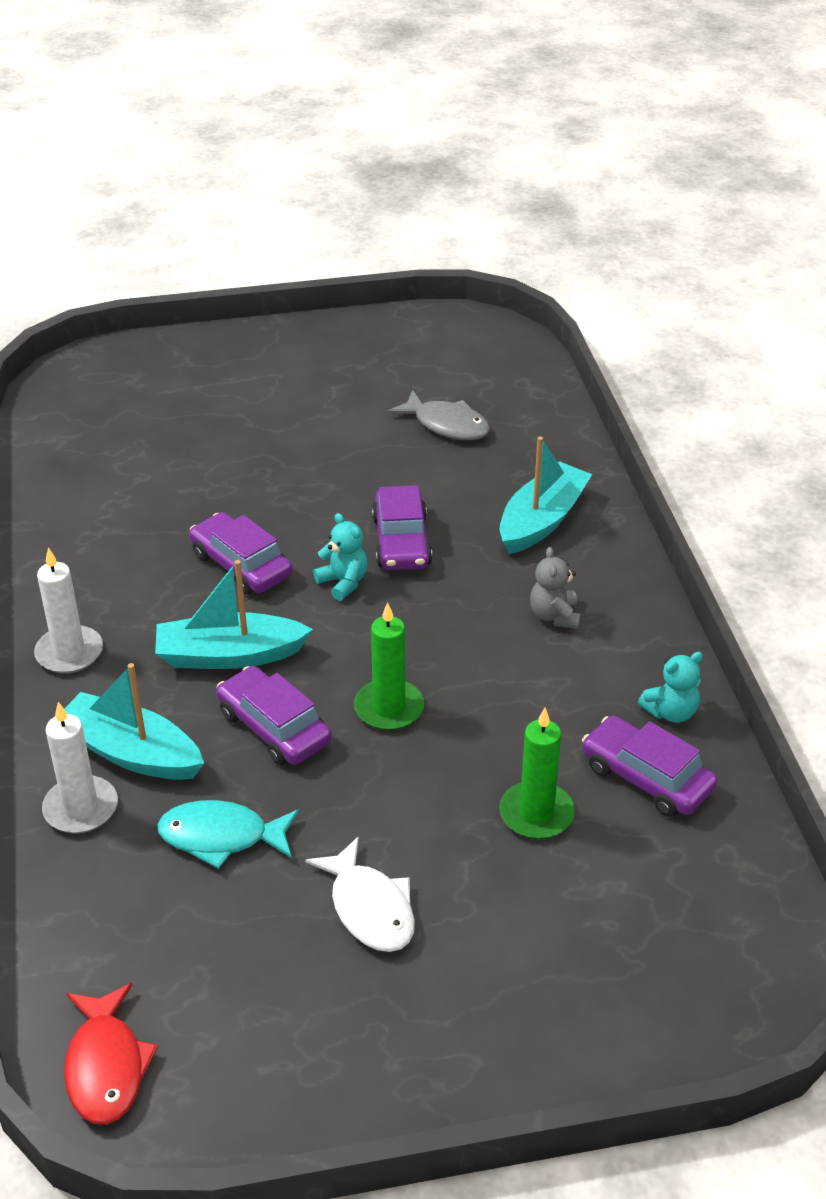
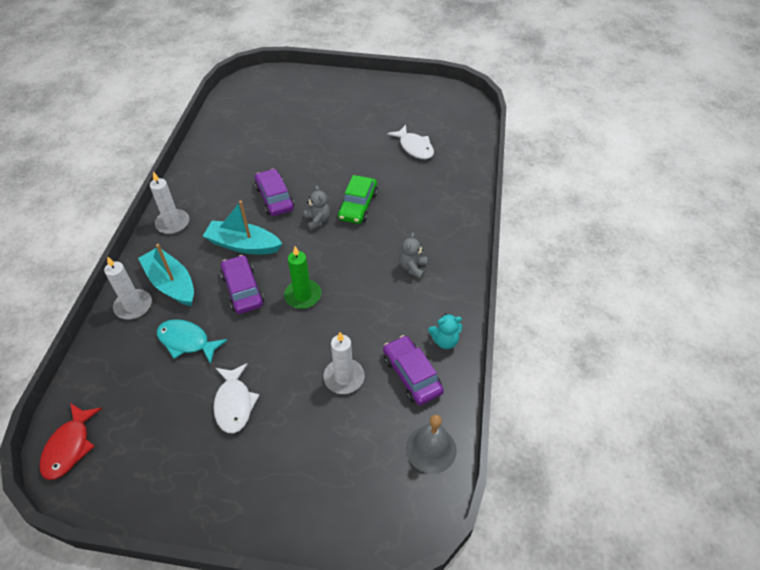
camera: 20 degrees right, 10 degrees up
turquoise teddy bear [313,513,368,601] -> grey teddy bear [304,185,330,230]
purple car [372,485,432,570] -> green car [338,175,378,224]
grey fish [388,390,490,440] -> white fish [387,125,434,159]
green candle [499,708,575,839] -> white candle [323,332,365,394]
turquoise boat [500,436,592,554] -> none
none -> grey bell [406,415,457,474]

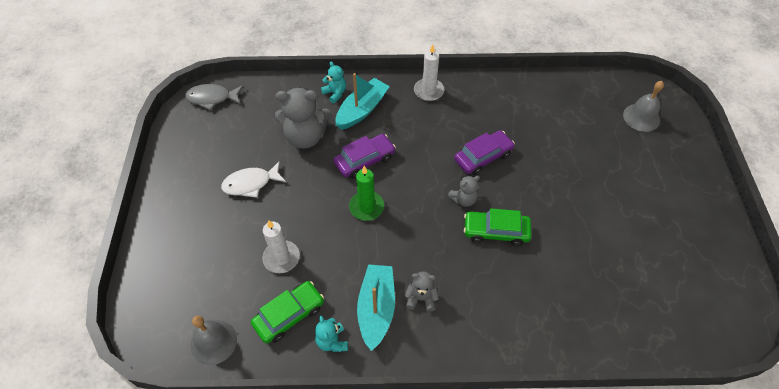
camera: 80 degrees right, 5 degrees up
red fish [39,403,102,480] -> grey fish [185,84,243,110]
white candle [104,256,152,319] -> turquoise teddy bear [321,61,346,104]
turquoise fish [157,319,228,364] -> grey teddy bear [275,88,332,149]
turquoise boat [203,201,282,254] -> turquoise boat moved to [357,264,395,351]
purple car [383,335,444,406] -> green car [251,281,324,344]
white fish [387,125,434,159] -> none
none -> grey bell [623,81,664,132]

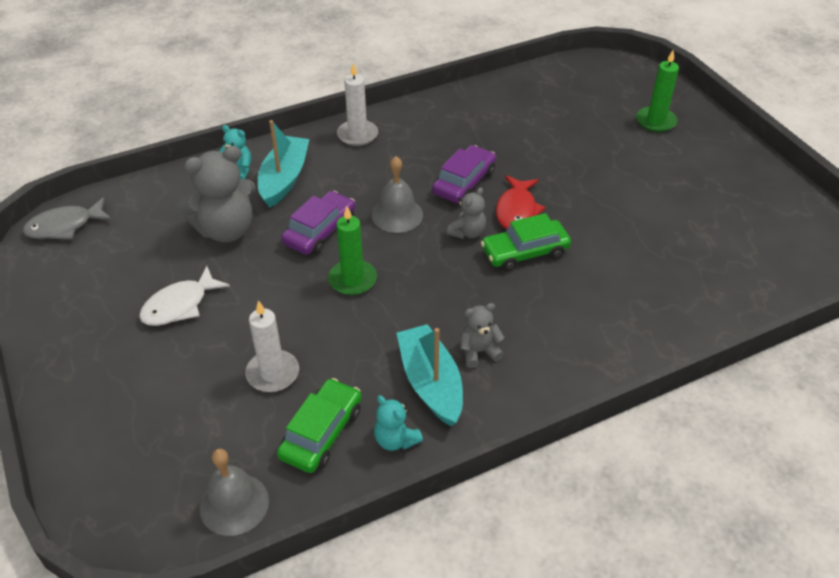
camera: 25 degrees left, 10 degrees down
grey bell [623,81,664,132] -> grey bell moved to [372,156,423,233]
none -> red fish [496,175,546,230]
none -> green candle [636,50,679,132]

